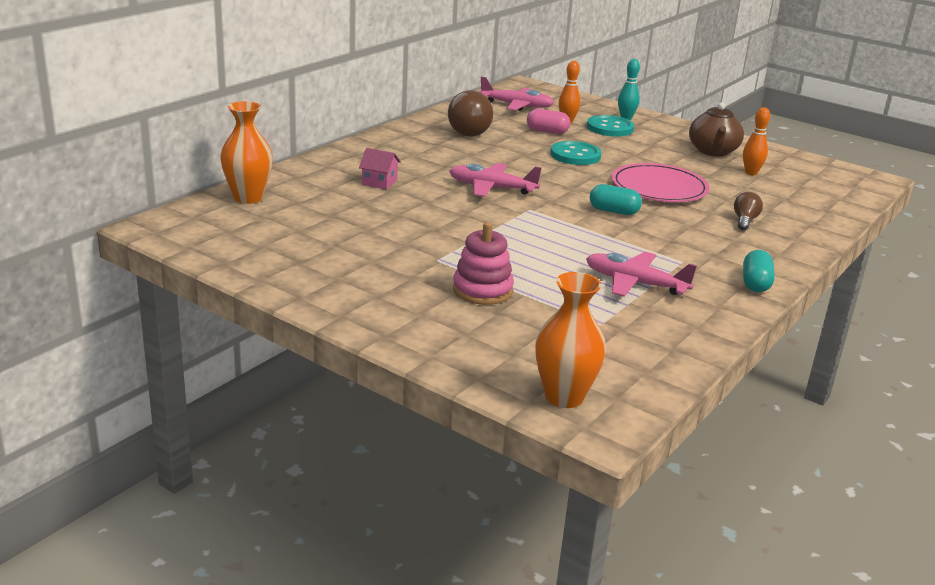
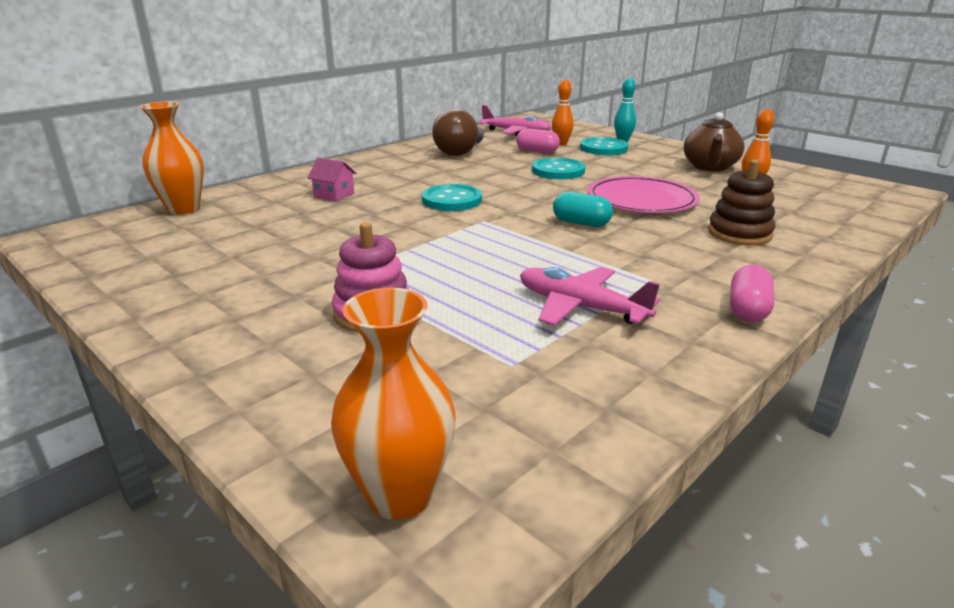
camera: 10 degrees right, 0 degrees up
pink plane [449,163,542,197] -> turquoise button [422,184,482,211]
brown light bulb [734,192,763,230] -> brown stacking toy [708,159,775,245]
turquoise capsule [743,250,775,292] -> pink capsule [730,265,775,322]

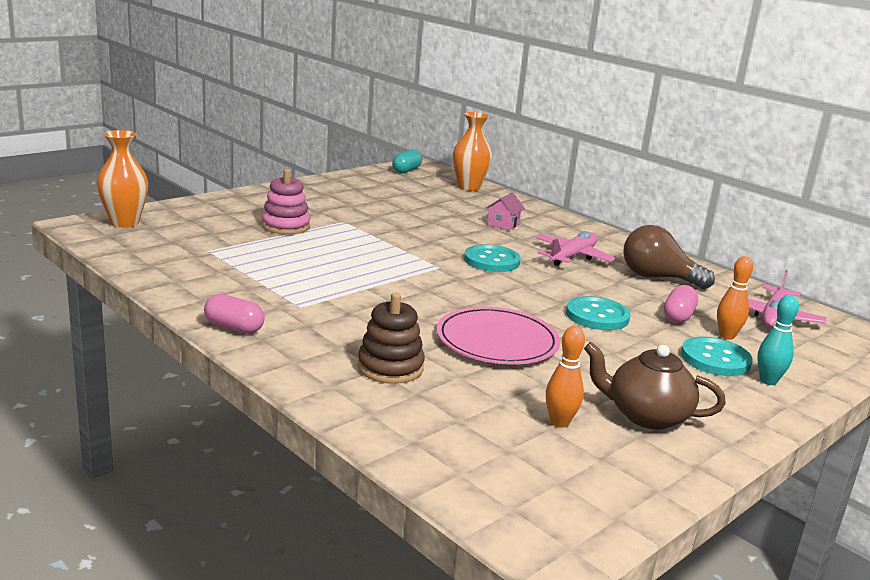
camera: 90 degrees right, 5 degrees down
pink plane [520,267,660,326] -> pink plane moved to [536,231,616,266]
turquoise capsule [553,192,613,227] -> turquoise capsule moved to [392,149,422,173]

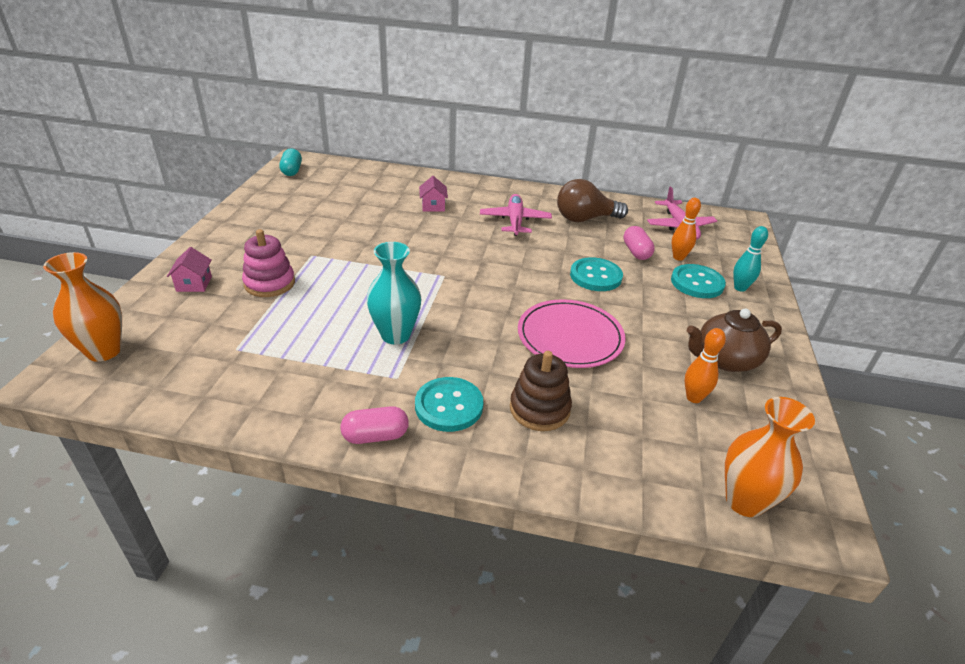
camera: 35 degrees left, 15 degrees up
orange vase [453,112,492,191] -> orange vase moved to [725,397,815,517]
turquoise button [464,244,521,272] -> turquoise button moved to [415,377,483,432]
none -> pink house [167,247,212,292]
none -> turquoise vase [367,242,421,344]

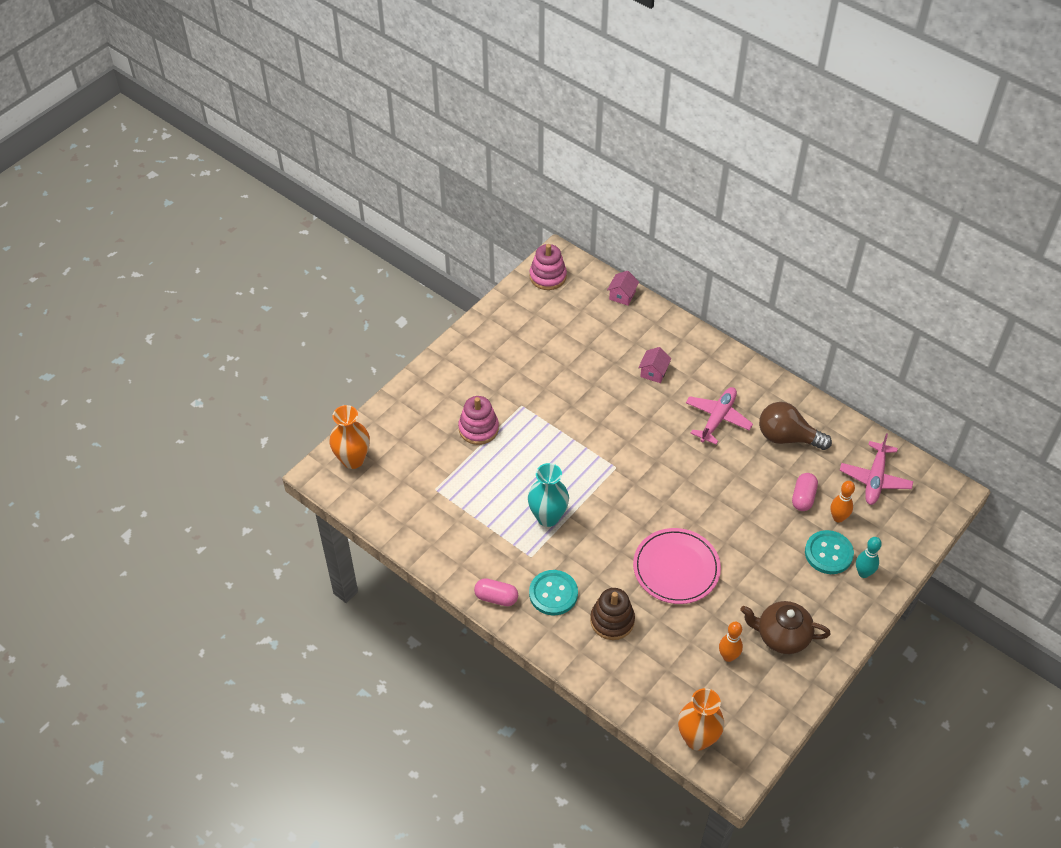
camera: 30 degrees right, 15 degrees up
pink house [167,247,212,292] -> pink house moved to [607,271,639,306]
turquoise capsule [279,148,302,176] -> pink stacking toy [529,244,567,290]
turquoise button [570,257,623,291] -> none

